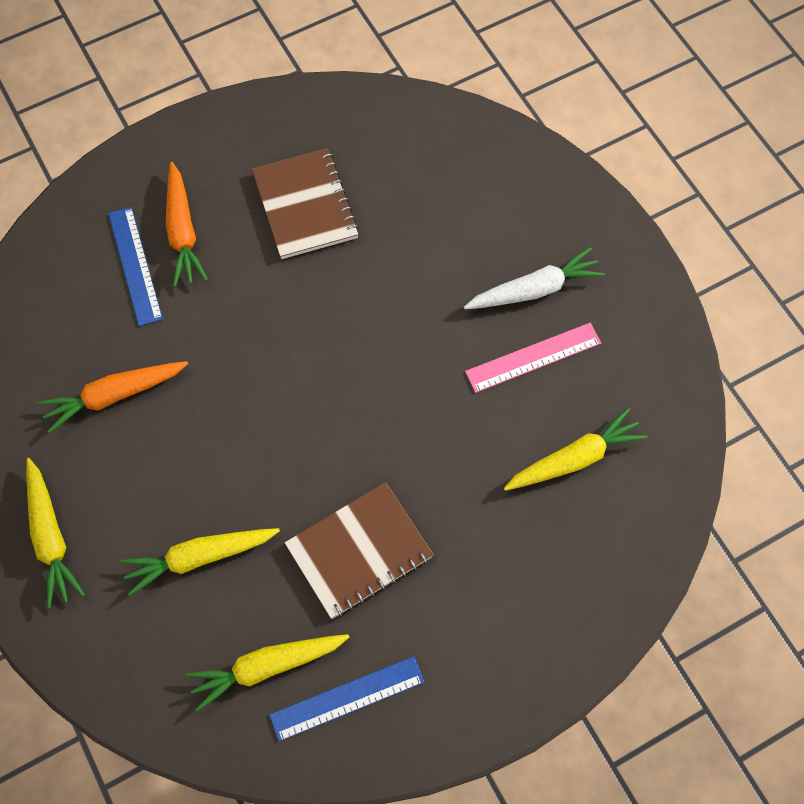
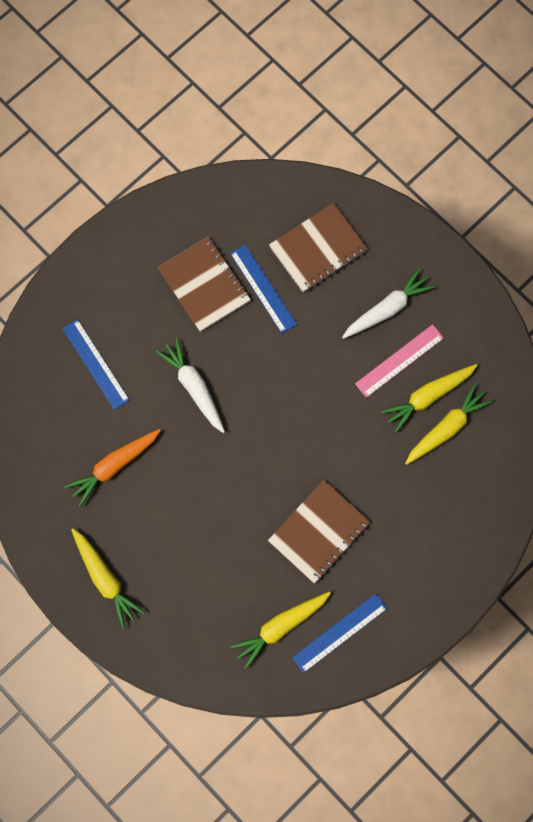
camera: 15 degrees left, 10 degrees up
yellow carrot [120,528,280,596] -> yellow carrot moved to [381,364,478,433]
orange carrot [165,162,208,287] -> none
none -> white carrot [156,338,225,433]
none -> blue ruler [230,245,297,333]
none -> brown notebook [269,203,368,293]

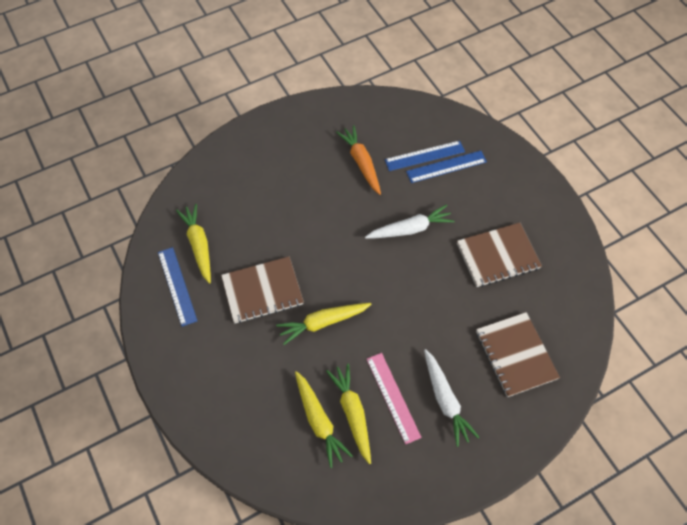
camera: 105 degrees right, 15 degrees down
yellow carrot [71,528,145,629] -> yellow carrot moved to [276,303,372,345]
blue ruler [230,245,297,333] -> blue ruler moved to [385,141,465,171]
brown notebook [268,480,370,584] -> brown notebook turned 75 degrees counterclockwise [221,257,304,323]

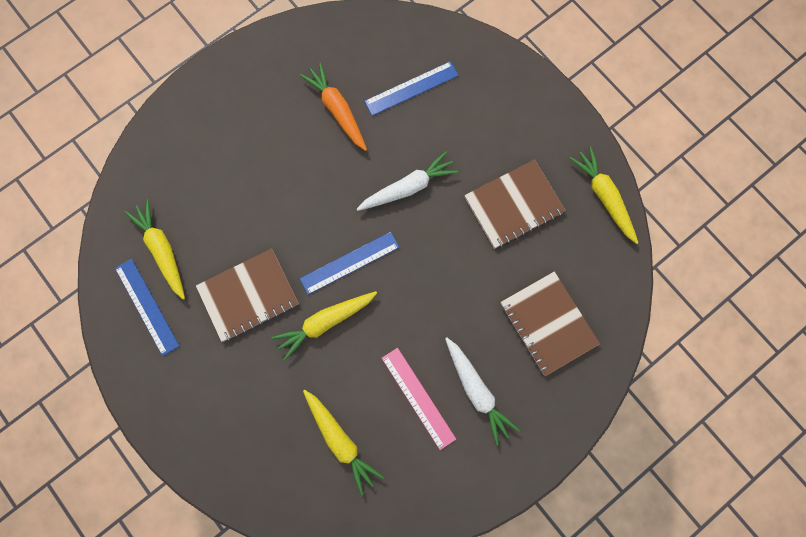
camera: 10 degrees left, 15 degrees up
yellow carrot [326,363,371,464] -> yellow carrot moved to [569,146,638,244]
blue ruler [406,151,487,183] -> blue ruler moved to [300,232,400,295]

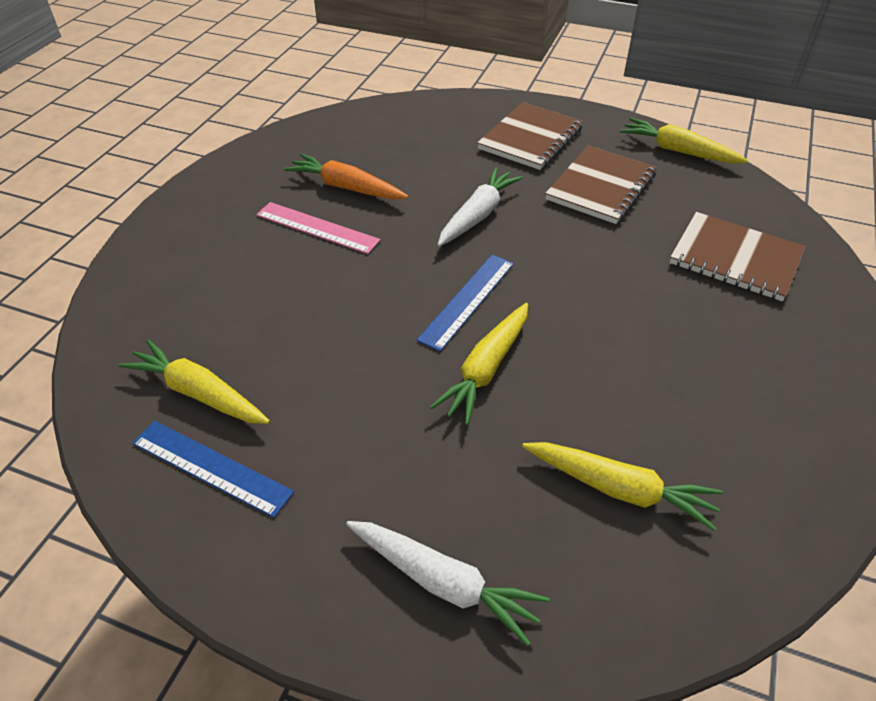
camera: 30 degrees left, 30 degrees down
brown notebook [196,248,299,342] -> brown notebook moved to [477,102,583,170]
blue ruler [364,61,459,116] -> none
pink ruler [382,348,456,450] -> pink ruler moved to [256,202,381,254]
white carrot [445,338,520,445] -> white carrot moved to [346,521,550,646]

